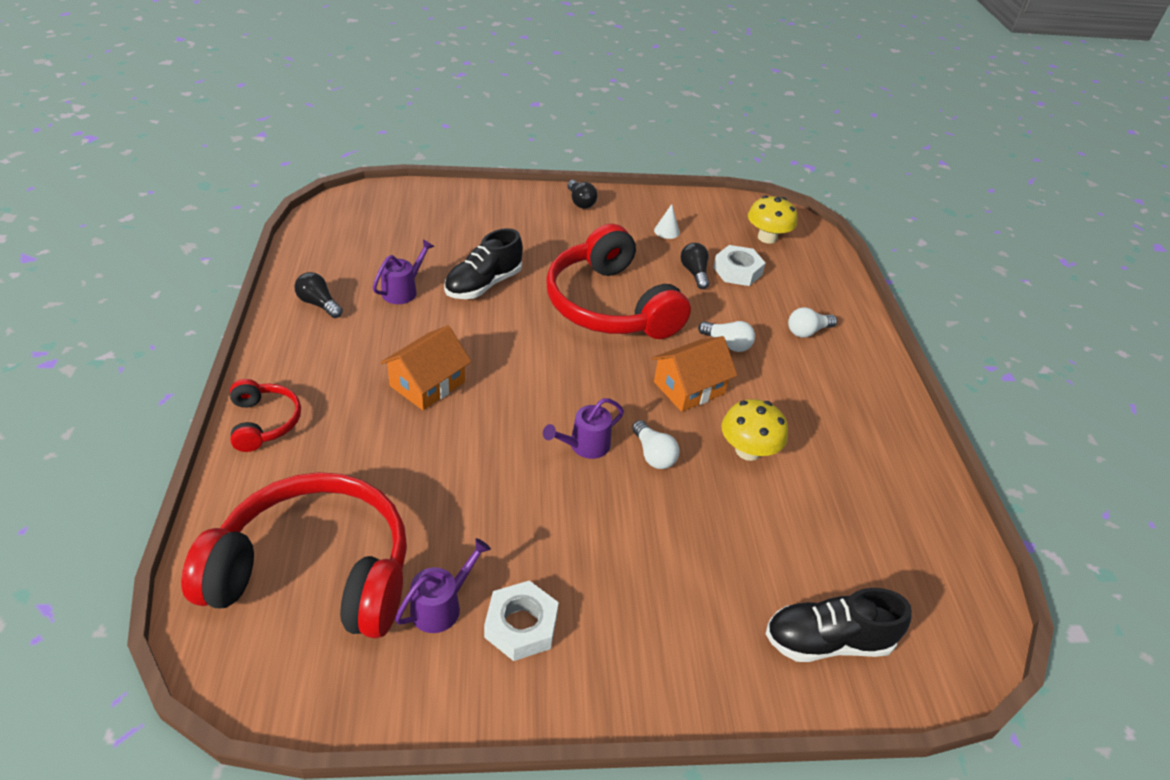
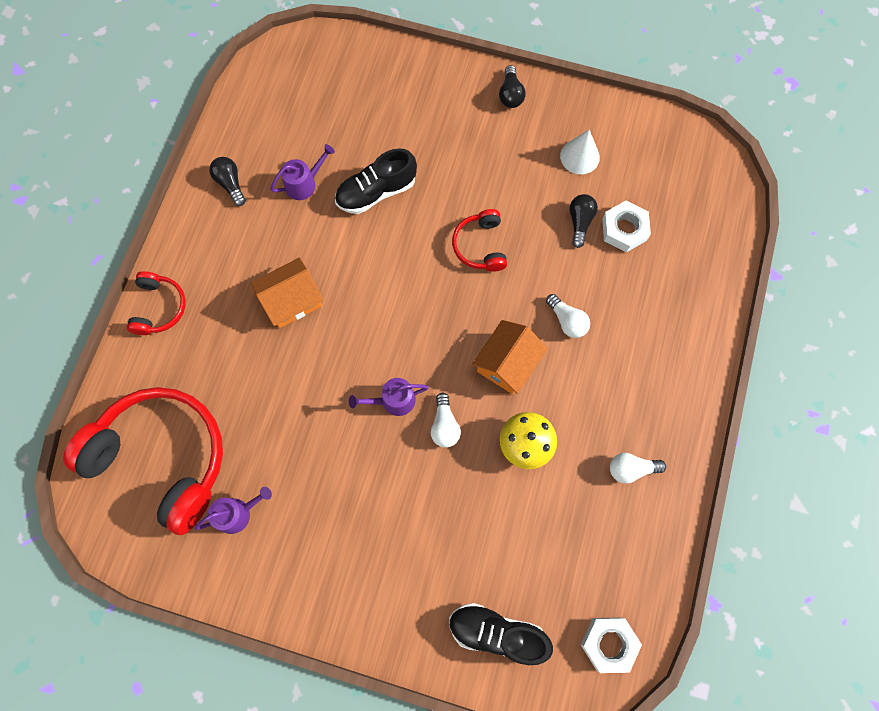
camera: 25 degrees right, 30 degrees up
white nut [484,580,559,661] -> white nut moved to [581,617,642,673]
red headphones [546,224,691,339] -> red headphones [452,209,507,272], size x0.47
orange house [652,336,737,412] -> orange house turned 45 degrees counterclockwise [472,320,548,394]
white cone [654,204,680,239] -> white cone [560,130,600,174], size x1.50
yellow mushroom [748,196,798,244] -> none
white light bulb [788,307,837,338] -> white light bulb moved to [610,453,666,483]

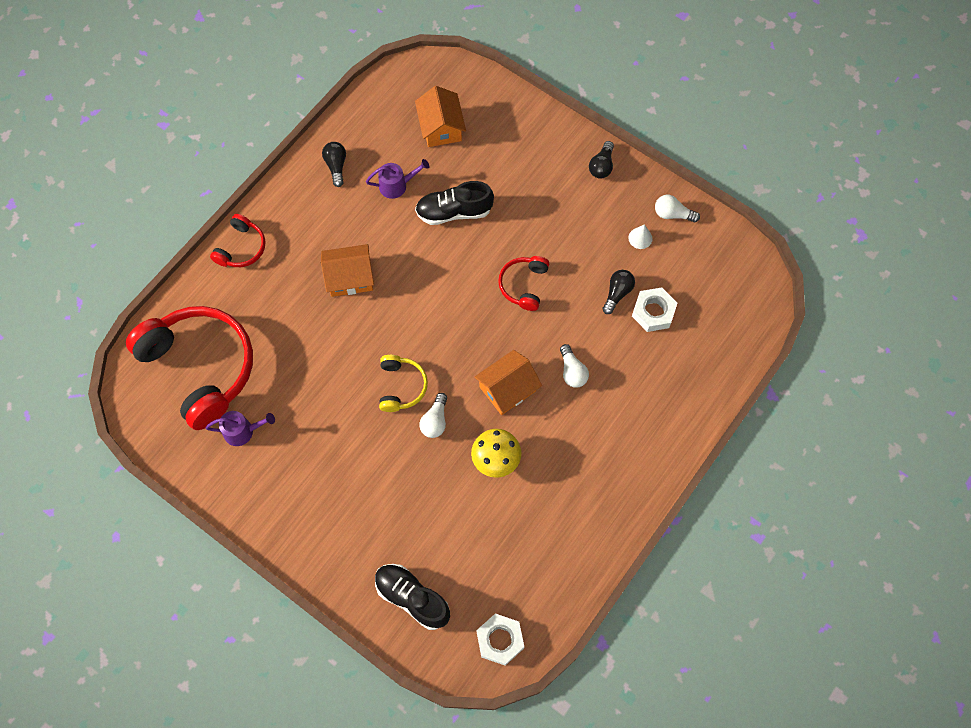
camera: 20 degrees right, 5 degrees down
purple watering can [349,378,429,416] -> yellow headphones [379,355,428,412]
white cone [560,130,600,174] -> white cone [628,224,652,249], size x0.66
white light bulb [610,453,666,483] -> white light bulb moved to [655,195,700,223]
none -> orange house [415,86,466,147]

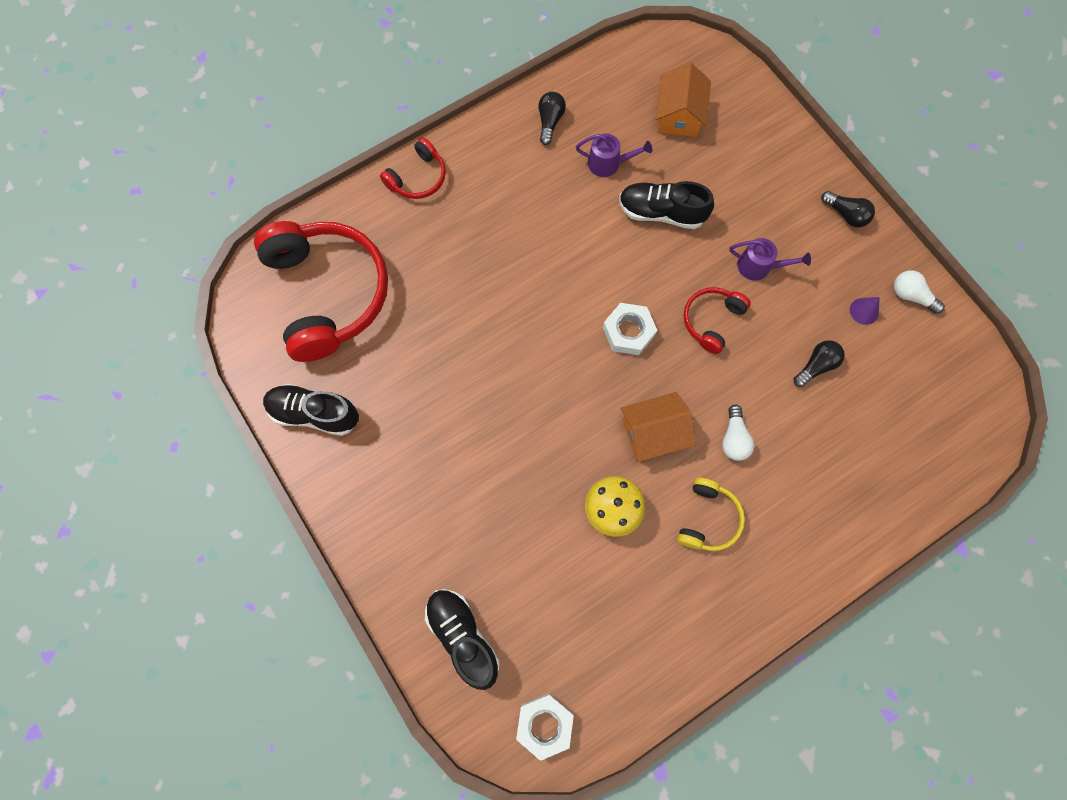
camera: 20 degrees right, 5 degrees up
purple watering can [205,411,275,446] -> purple watering can moved to [729,238,811,281]
orange house [321,244,374,297] -> none
yellow headphones [379,355,428,412] -> yellow headphones moved to [677,478,745,551]
white light bulb [419,393,447,438] -> none
black light bulb [589,141,614,179] -> black light bulb turned 90 degrees counterclockwise [821,191,875,227]
white cone [628,224,652,249] -> purple cone [850,297,880,325]
white nut [632,287,677,332] -> white nut moved to [603,303,657,355]
none -> black shoe [263,384,359,436]

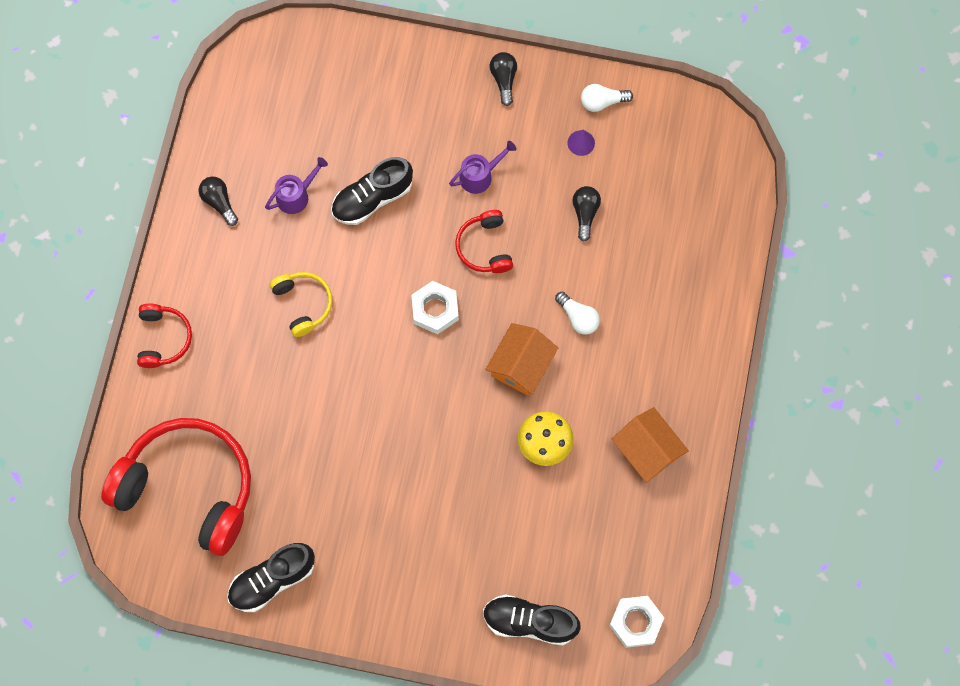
camera: 45 degrees left, 0 degrees up
orange house [656,62,711,137] -> orange house moved to [612,407,689,483]
yellow headphones [677,478,745,551] -> yellow headphones moved to [270,272,332,337]
black light bulb [821,191,875,227] -> black light bulb turned 90 degrees counterclockwise [490,52,517,106]

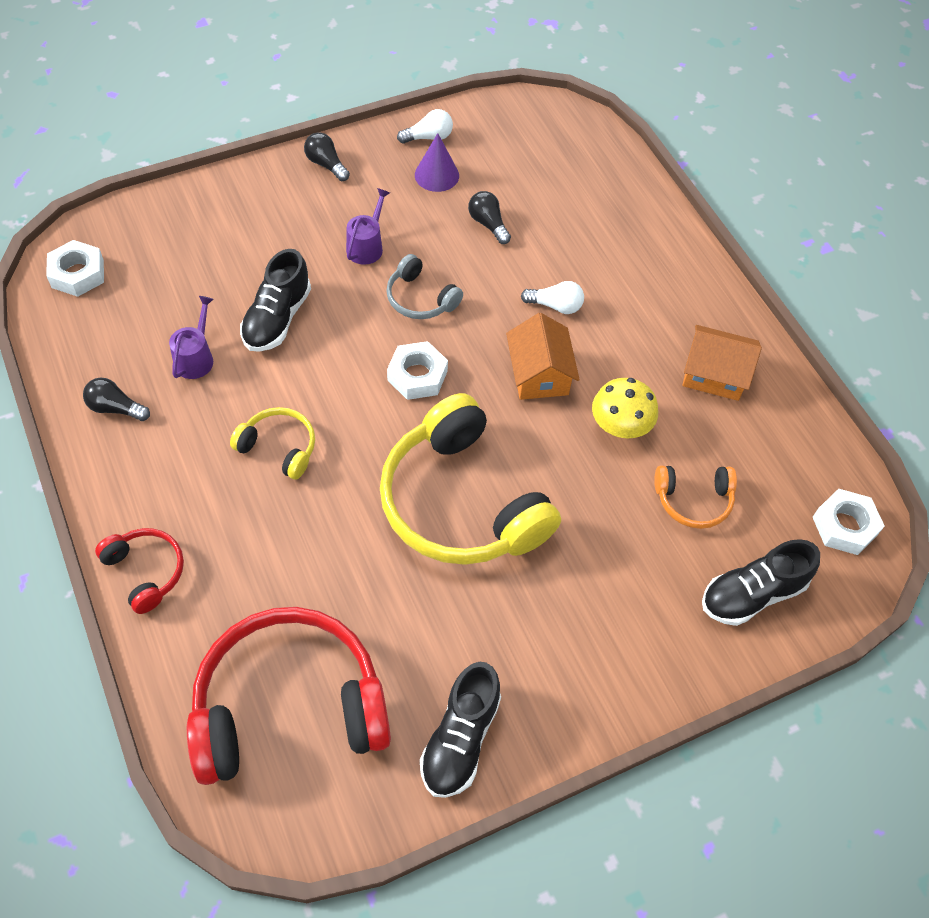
camera: 40 degrees left, 15 degrees down
red headphones [455,210,513,273] -> grey headphones [386,254,463,319]
purple cone [567,130,595,156] -> purple cone [415,133,459,192], size x1.50
white light bulb [581,84,633,112] -> white light bulb turned 150 degrees counterclockwise [397,109,453,144]
none -> white nut [46,240,104,297]
none -> yellow headphones [380,393,561,565]
none -> orange headphones [654,466,737,529]

